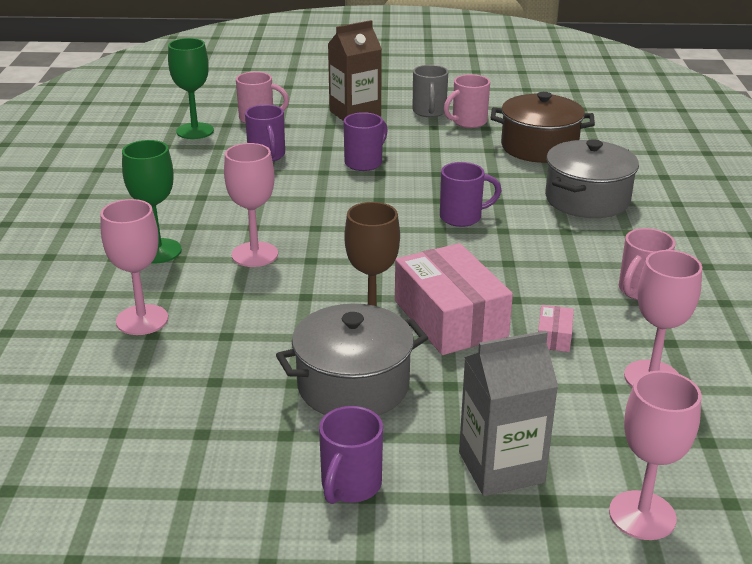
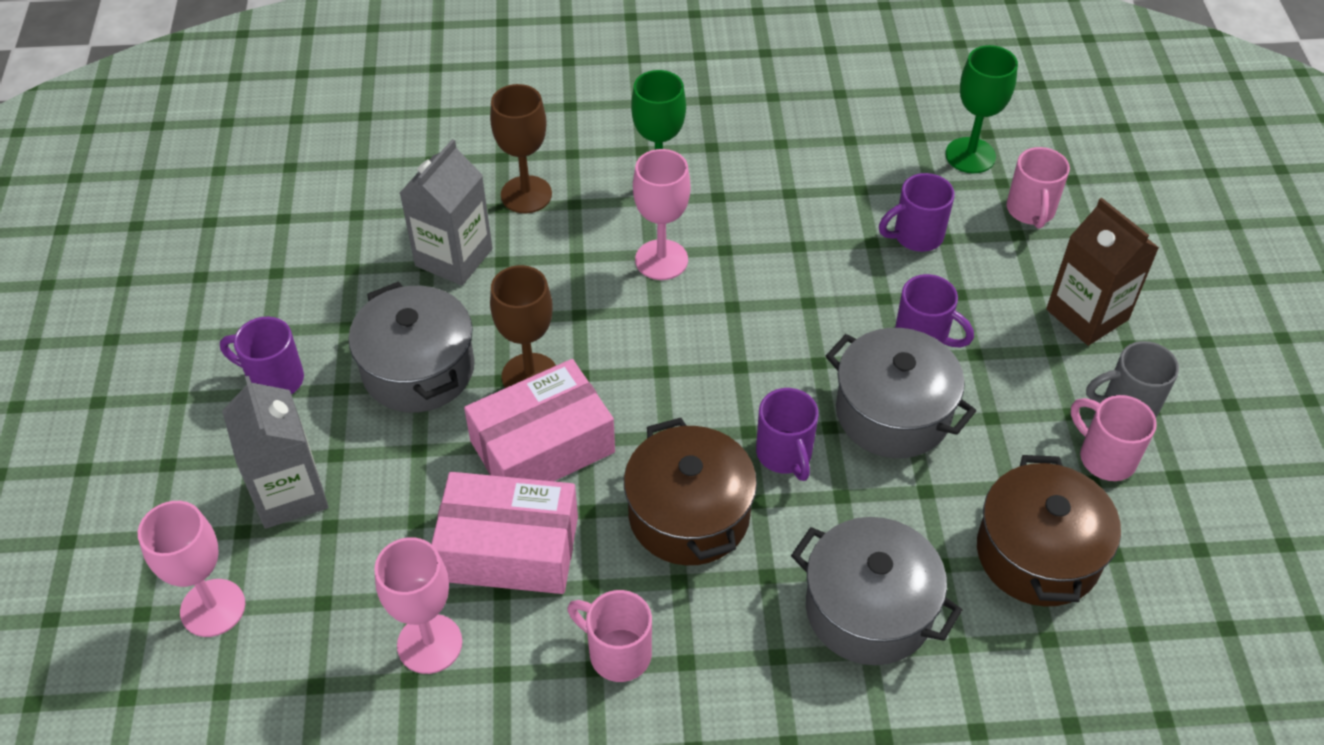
camera: 85 degrees right, 20 degrees up
pink goblet [100,199,168,335] -> brown goblet [490,84,552,213]
pink box [538,305,574,352] -> pink box [431,472,578,594], size x2.37
none -> grey carton [400,139,492,286]
none -> brown pot [624,418,757,565]
none -> grey pot [826,328,976,458]

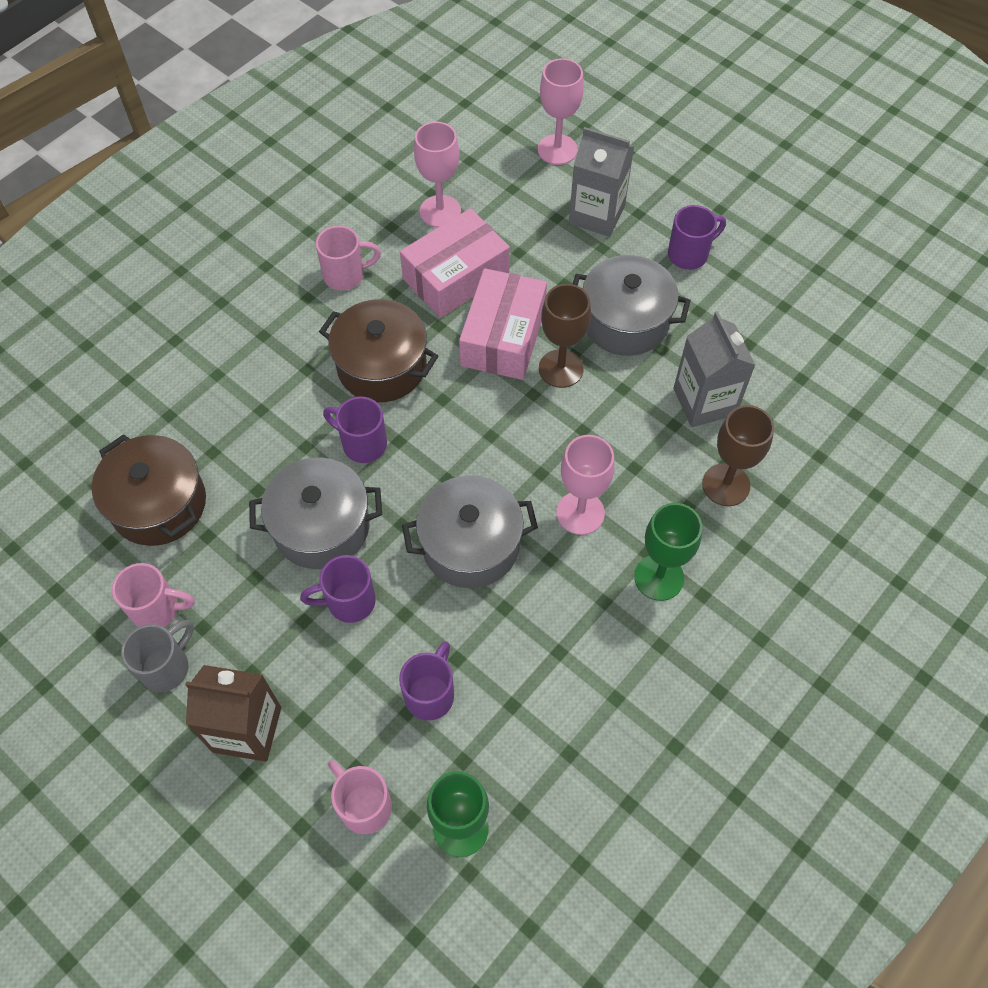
camera: 135 degrees right, 10 degrees up
grey pot [791,517,962,665] -> grey pot moved to [402,475,538,588]

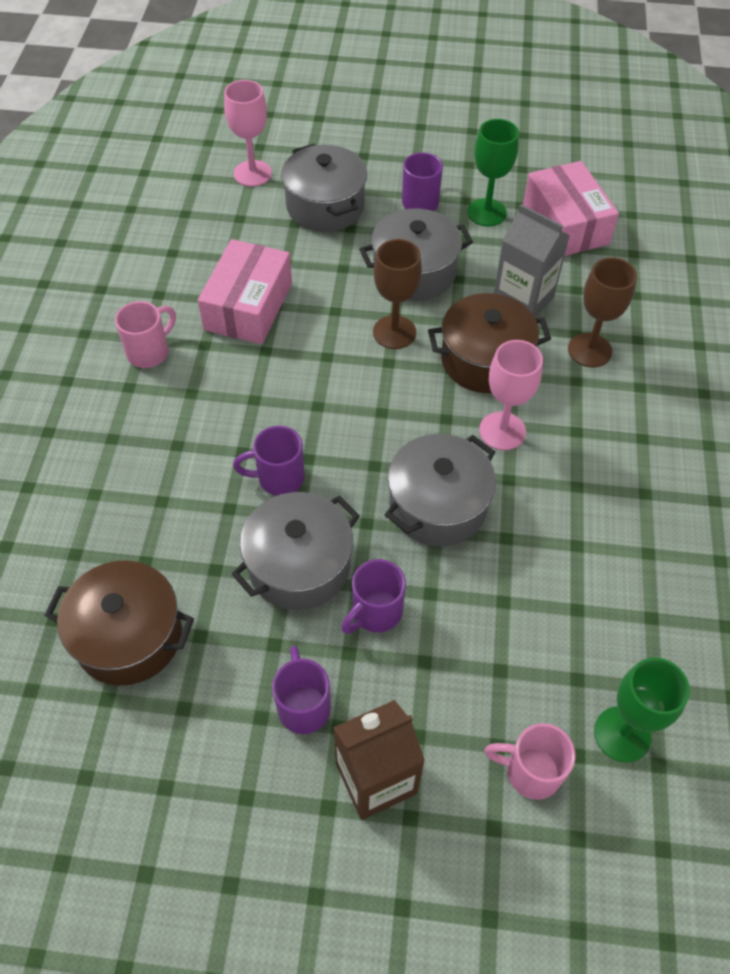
camera: 35 degrees left, 5 degrees down
pink mug [112,563,195,627] -> none
grey mug [121,620,194,692] -> none
brown pot [319,299,438,402] -> brown pot moved to [428,293,551,393]
purple mug [399,641,454,721] -> purple mug moved to [272,646,331,734]
pink goblet [414,122,461,228] -> none
pink box [459,268,547,380] -> pink box moved to [523,161,619,256]
grey carton [569,127,634,237] -> grey pot [281,144,367,232]
green goblet [634,503,702,601] -> green goblet moved to [467,119,519,227]

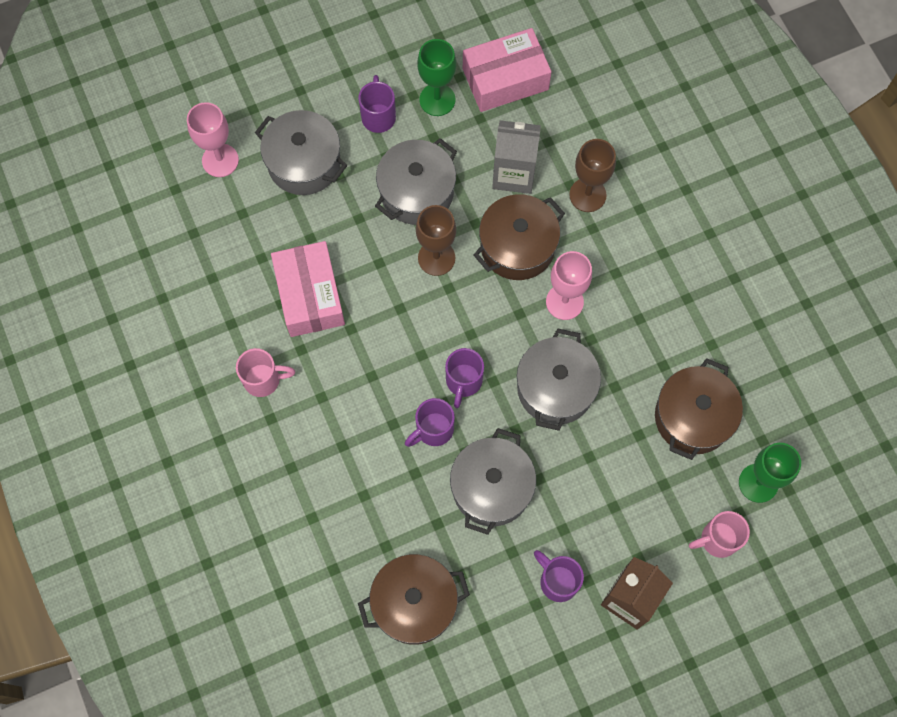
camera: 30 degrees left, 15 degrees up
pink mug [115,301,176,368] -> pink mug turned 75 degrees clockwise [236,348,295,397]
purple mug [341,559,406,634] -> purple mug moved to [445,348,484,408]
pink box [523,161,619,256] -> pink box turned 60 degrees counterclockwise [463,28,551,112]
none -> brown pot [655,358,743,460]

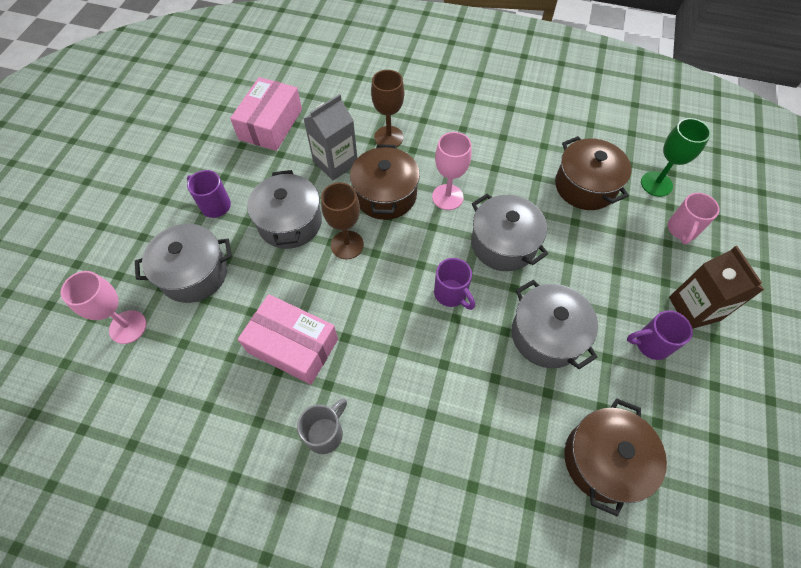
camera: 50 degrees left, 10 degrees down
pink mug [236,348,295,397] -> grey mug [297,398,347,454]
purple mug [405,398,455,447] -> none
green goblet [417,39,456,116] -> none

